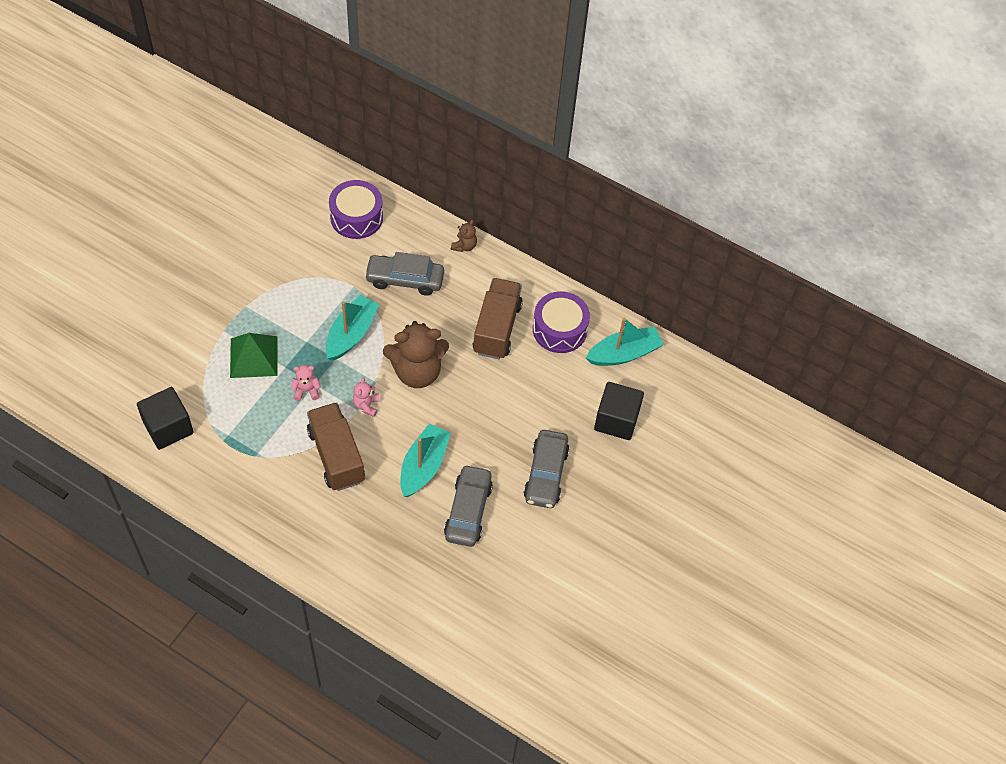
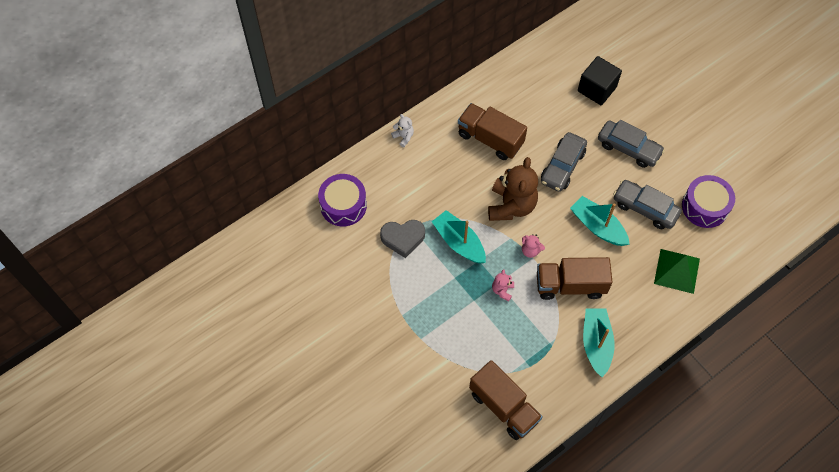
camera: 65 degrees left, 5 degrees up
black cube [137,387,194,450] -> brown truck [469,360,543,440]
green pyramid [230,333,277,378] -> green pyramid moved to [654,249,700,294]
grey car [364,252,444,296] -> grey car moved to [541,132,587,192]
brown teddy bear [451,220,477,252] -> white teddy bear [391,114,414,147]
purple drum [533,291,590,353] -> purple drum moved to [682,175,735,228]
turquoise boat [586,318,664,366] -> turquoise boat moved to [583,308,615,377]
none -> grey heart [380,220,425,258]

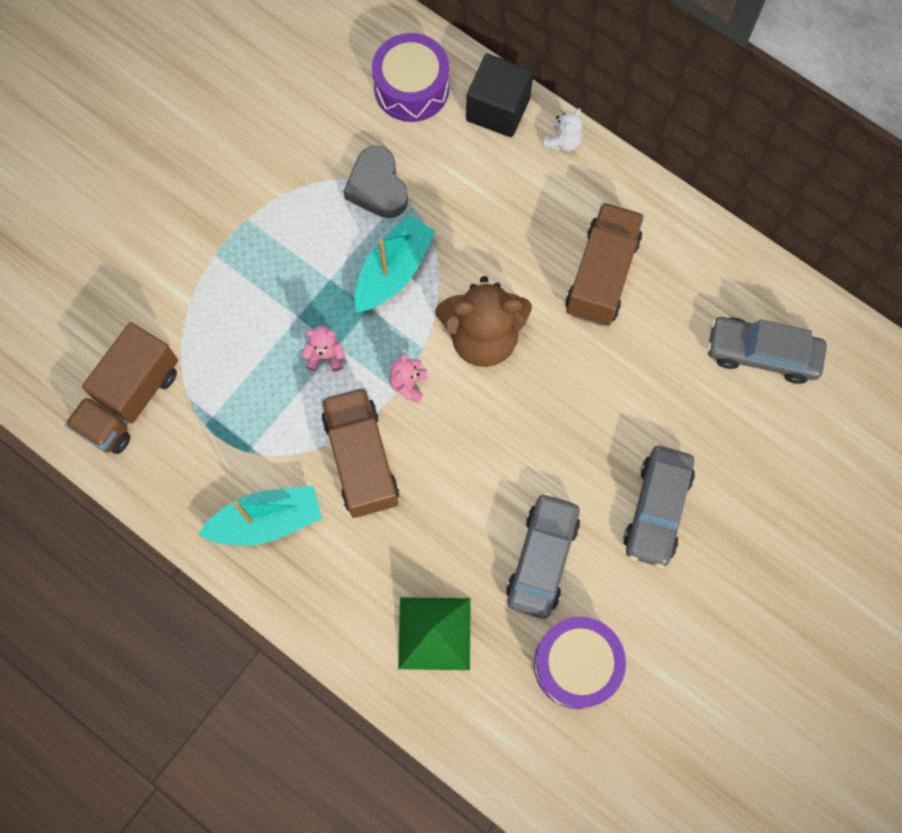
camera: 75 degrees right, 10 degrees up
grey car [541,132,587,192] -> grey car moved to [707,317,827,384]
turquoise boat [570,196,630,246] -> none
black cube [578,56,622,105] -> black cube moved to [466,54,533,137]

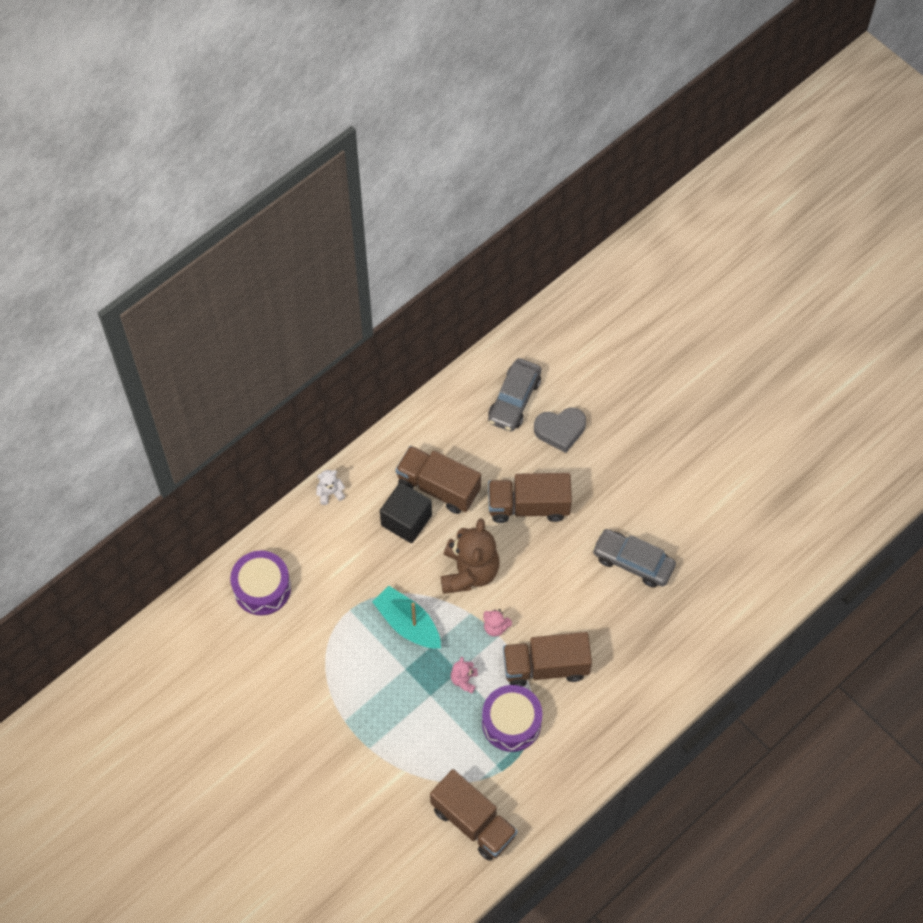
camera: 80 degrees left, 10 degrees down
turquoise boat [198,486,322,546] -> none
grey heart [343,146,408,218] -> grey heart moved to [534,408,586,453]
green pyramid [398,597,471,670] -> none
black cube [466,54,533,137] -> black cube moved to [380,482,432,543]
purple drum [534,617,626,709] -> purple drum moved to [482,685,542,752]
white teddy bear [543,108,582,151] -> white teddy bear turned 60 degrees counterclockwise [316,470,345,505]
grey car [623,446,695,568] -> none
none -> brown truck [488,473,572,523]

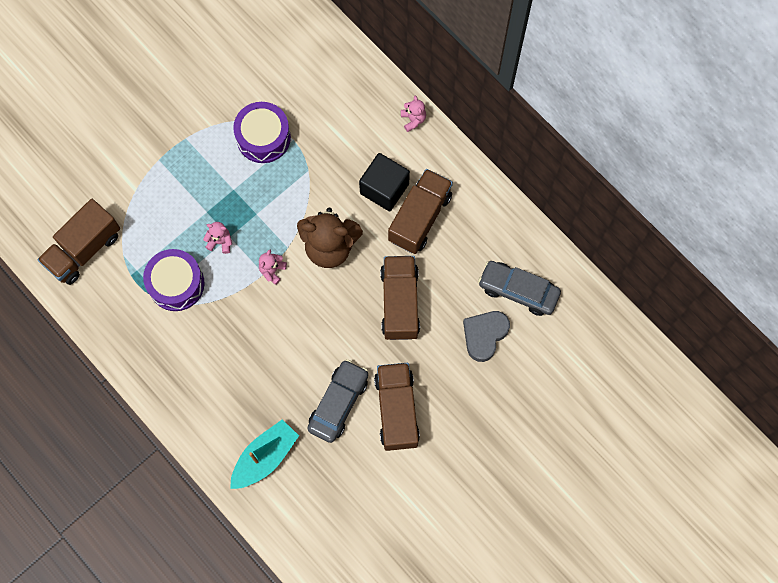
camera: 90 degrees right, 10 degrees up
purple drum [230,551,291,615] -> purple drum moved to [233,102,291,163]
white teddy bear [316,470,345,505] -> pink teddy bear [401,96,426,132]
turquoise boat [372,586,441,649] -> turquoise boat moved to [230,419,299,489]
brown truck [503,632,592,686] -> brown truck moved to [374,363,420,451]
grey heart [534,408,586,453] -> grey heart turned 45 degrees clockwise [463,311,510,362]

